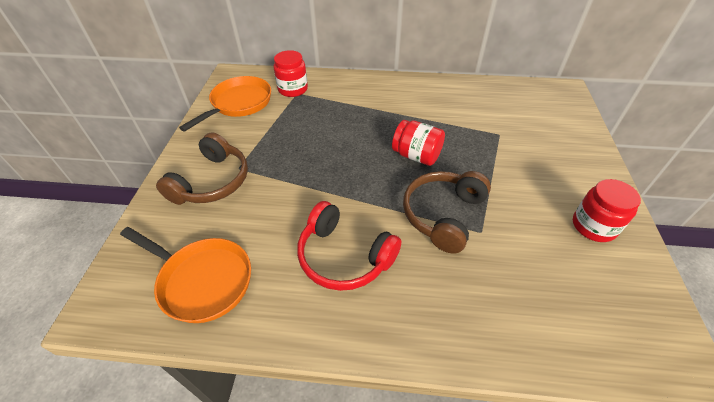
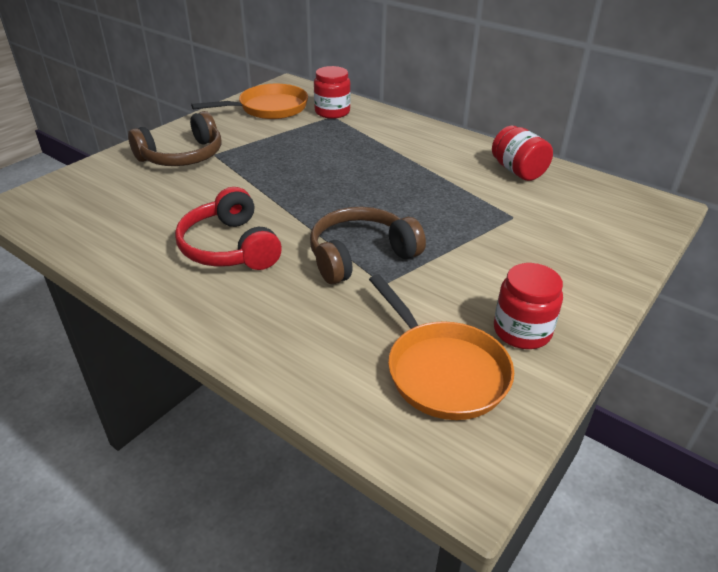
camera: 30 degrees right, 10 degrees down
orange pan [120,227,251,323] -> orange pan moved to [369,274,514,420]
red jar [392,120,445,166] -> red jar moved to [492,126,553,181]

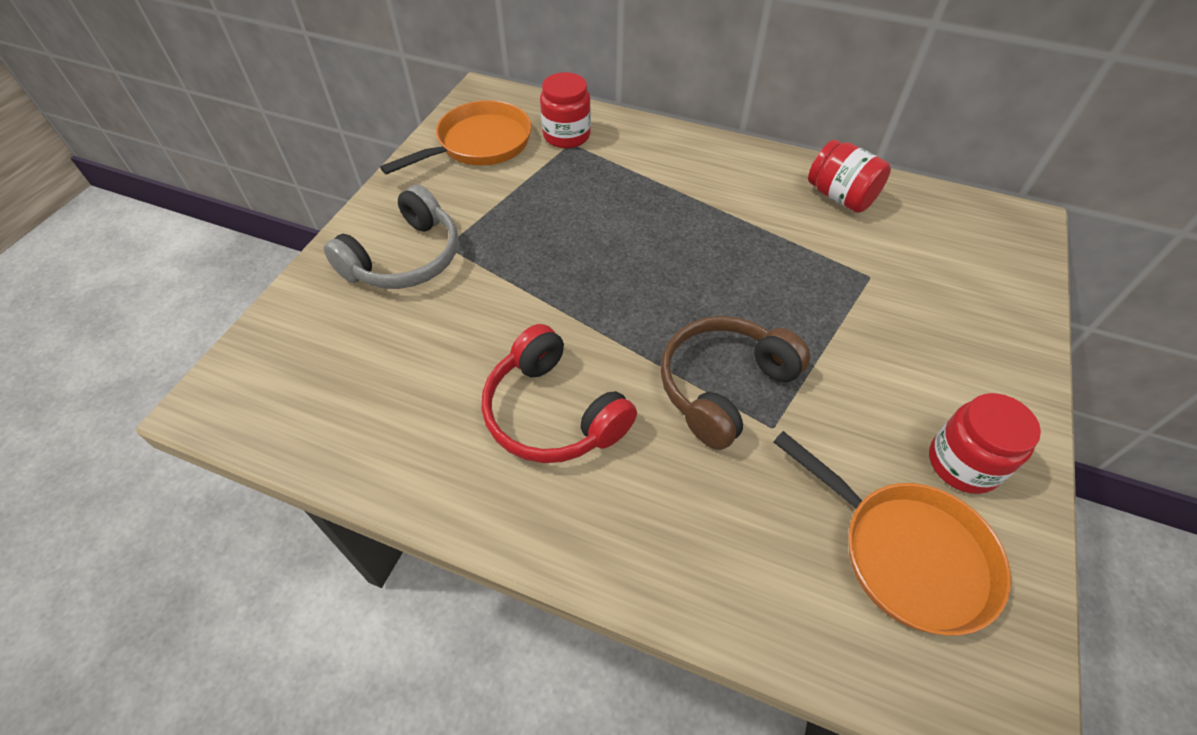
camera: 15 degrees left, 15 degrees up
brown headphones [128,111,221,166] -> grey headphones [323,185,459,289]

